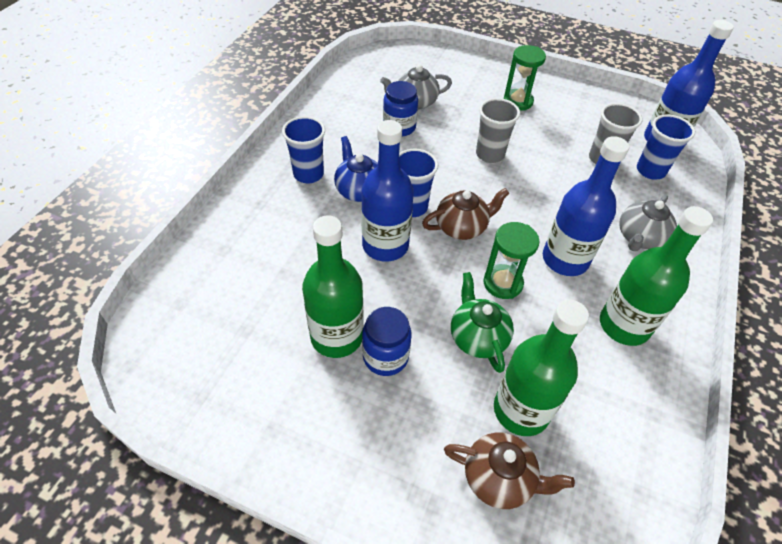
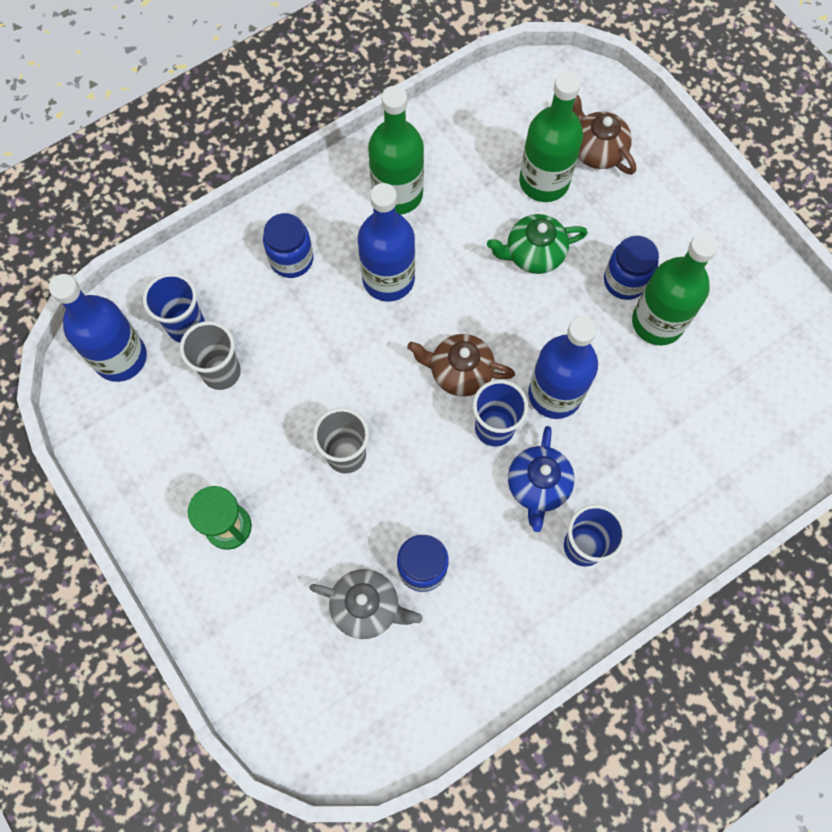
camera: 145 degrees left, 20 degrees up
green teapot [451,272,514,373] -> green teapot turned 60 degrees clockwise [487,214,588,274]
green hourglass [483,222,540,299] -> none
grey teapot [619,195,677,251] -> blue jar [263,213,313,278]

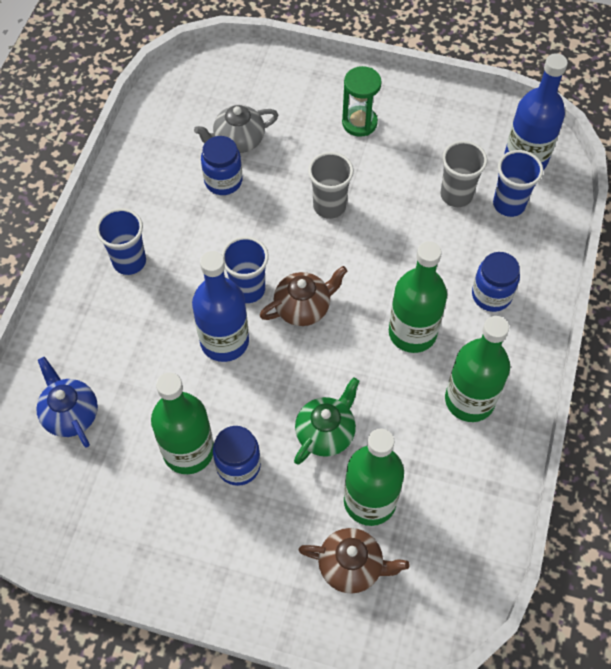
camera: 140 degrees right, 10 degrees down
blue bottle [358,183,415,302] -> green bottle [389,241,447,353]
blue teapot [508,426,574,532] -> blue teapot moved to [36,357,98,448]

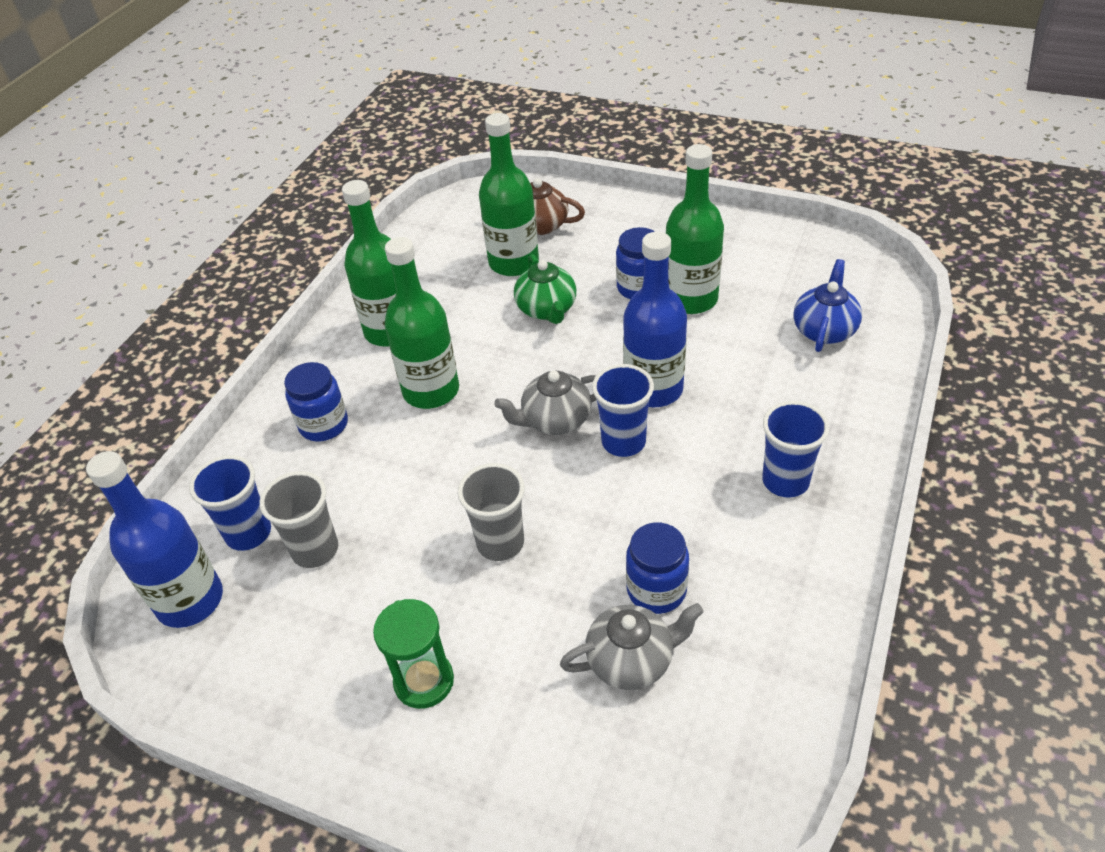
camera: 170 degrees left, 15 degrees down
blue teapot [36,357,98,448] -> blue teapot turned 135 degrees counterclockwise [793,259,862,352]
brown teapot [260,266,347,326] -> grey teapot [494,371,597,435]
green teapot [294,378,360,465] -> green teapot turned 60 degrees counterclockwise [514,254,576,324]

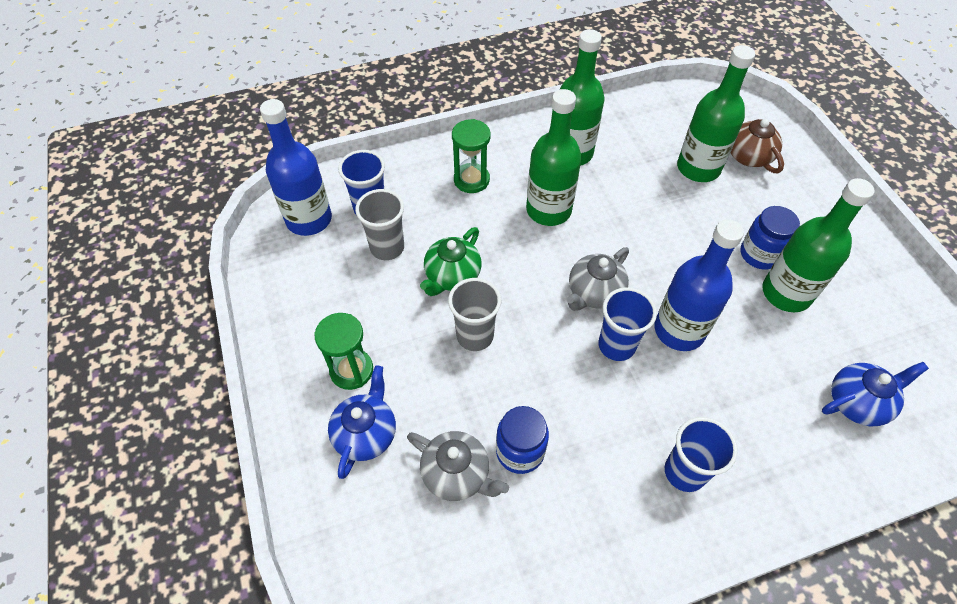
camera: 45 degrees right, 10 degrees up
blue jar [284,362,348,441] -> green hourglass [452,119,491,193]
grey teapot [494,371,597,435] -> grey teapot turned 75 degrees counterclockwise [567,247,629,311]
green teapot [514,254,576,324] -> green teapot moved to [420,227,481,296]
none -> blue teapot [328,365,396,479]

